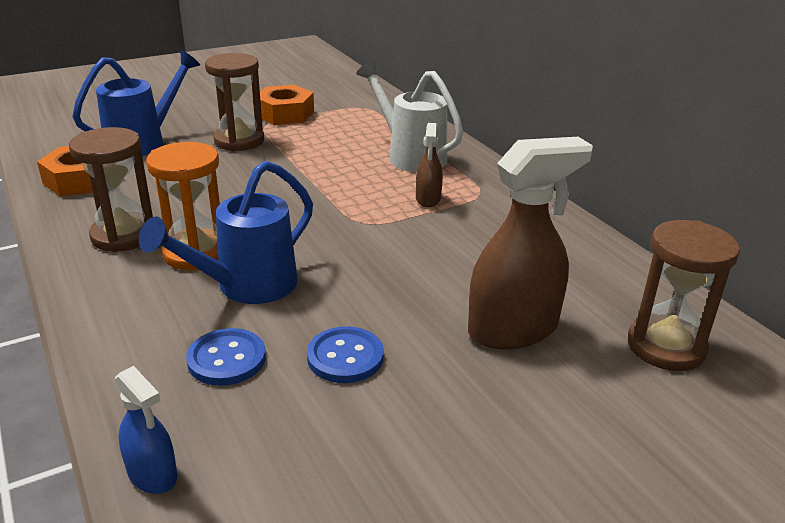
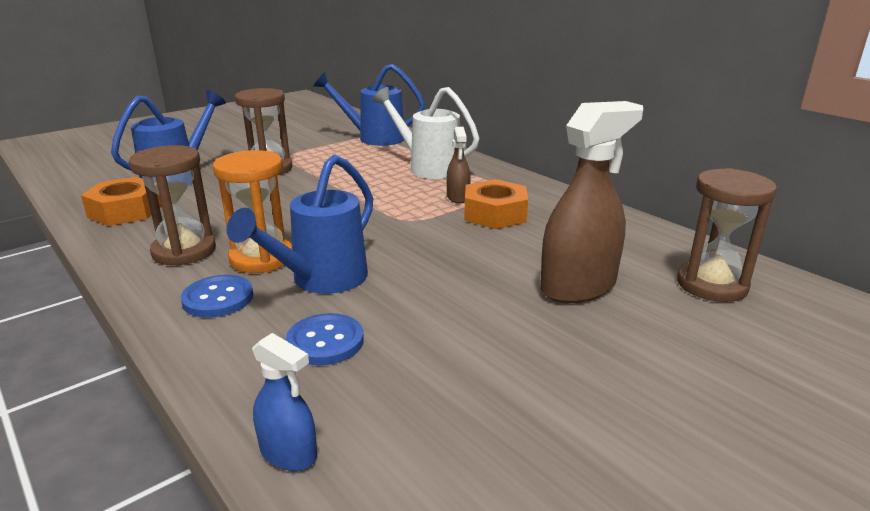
camera: 10 degrees left, 5 degrees down
orange nut [260,85,314,125] -> orange nut moved to [464,179,528,229]
blue button [307,326,384,383] -> blue button moved to [181,275,253,318]
none -> blue watering can [314,64,425,146]

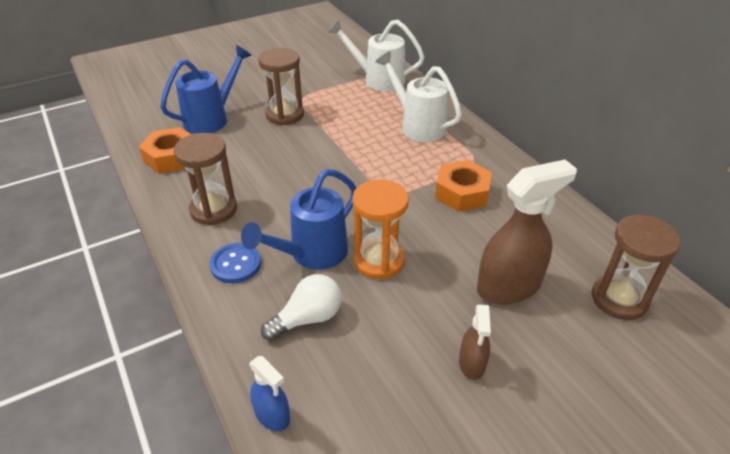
camera: 10 degrees right, 15 degrees up
orange hourglass [213,150,292,273] -> orange hourglass moved to [352,179,409,279]
blue button [286,313,364,365] -> white light bulb [261,274,342,341]
blue watering can [314,64,425,146] -> white watering can [328,20,425,91]
brown spray bottle [447,127,471,203] -> brown spray bottle moved to [459,304,491,380]

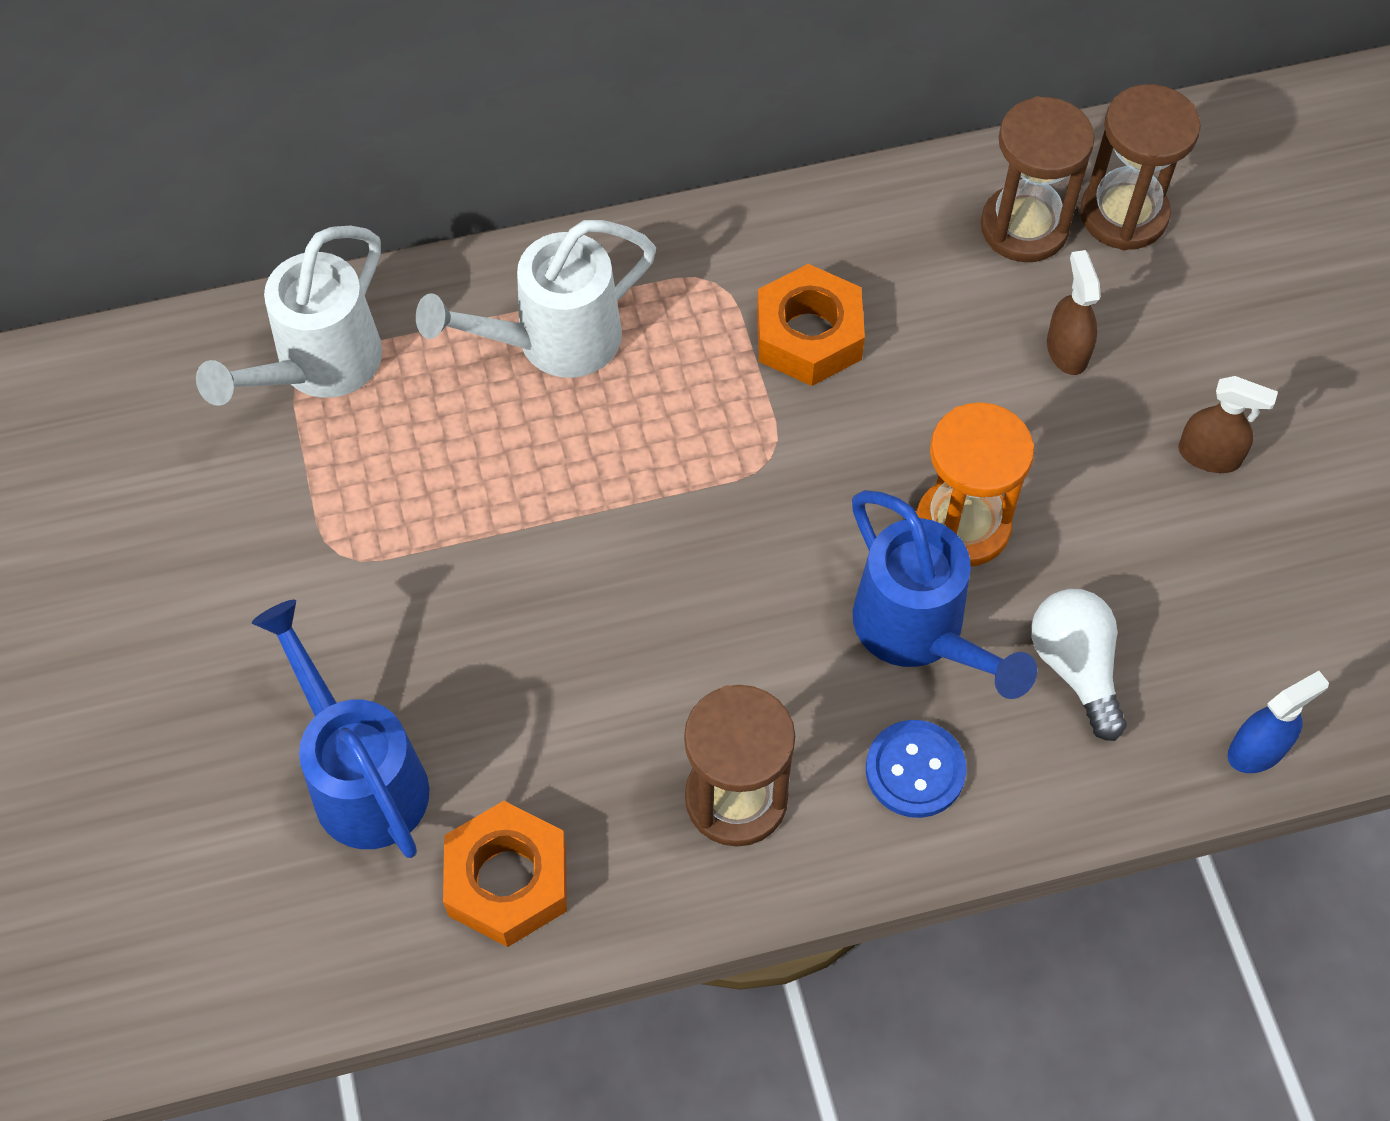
camera: 75 degrees left, 20 degrees up
brown hourglass [258,48,304,126] -> brown hourglass moved to [981,96,1095,262]
brown spray bottle [477,159,577,305] -> brown spray bottle [1047,250,1101,375], size x0.51

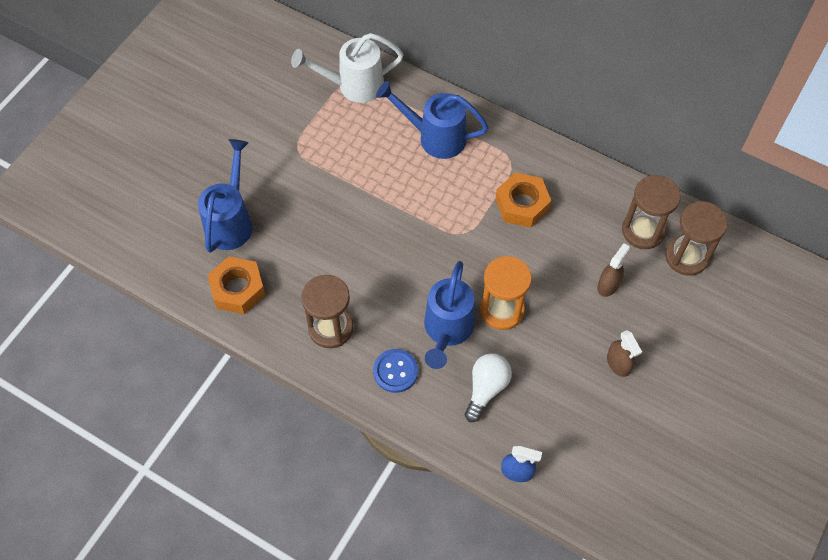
camera: 45 degrees right, 0 degrees up
white watering can [416,220,656,378] -> blue watering can [376,81,489,159]

